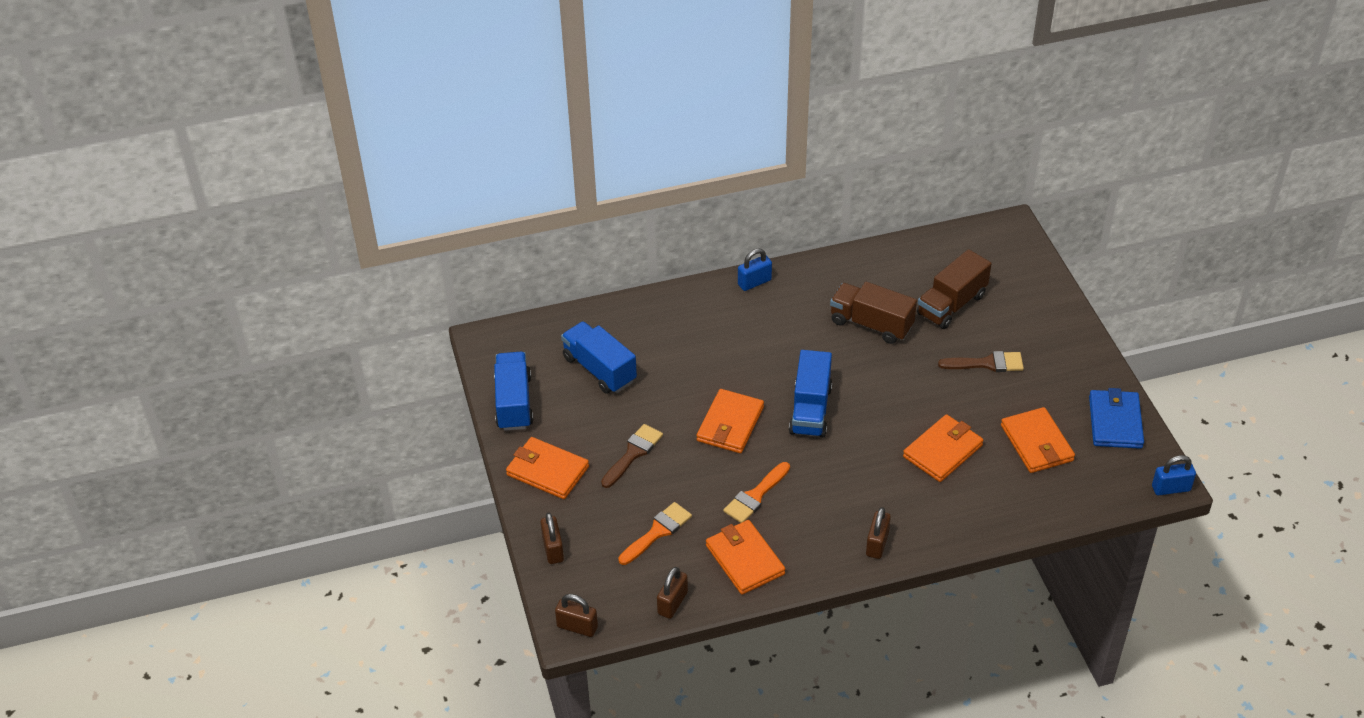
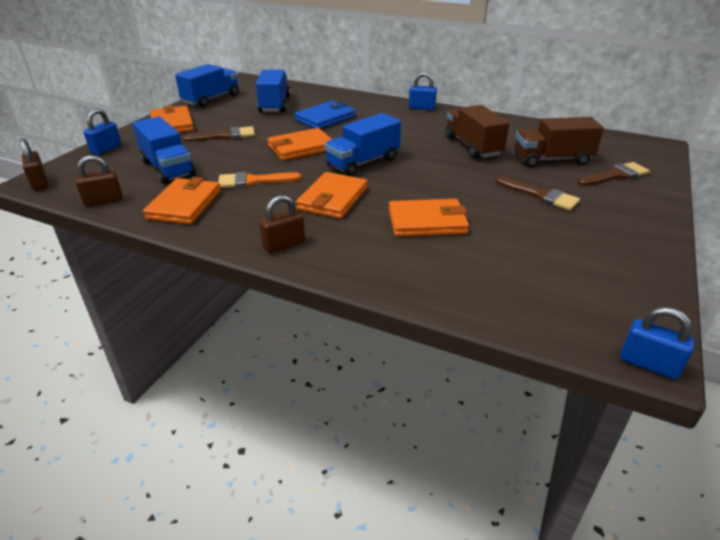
camera: 40 degrees right, 10 degrees down
brown padlock [541,513,564,564] -> blue padlock [84,108,121,155]
orange brush [618,502,692,565] -> blue truck [132,117,196,184]
orange wallet [1001,407,1075,473] -> orange wallet moved to [296,172,367,219]
blue wallet [1089,388,1144,449] -> blue wallet moved to [294,101,356,129]
none -> brown brush [578,162,650,186]

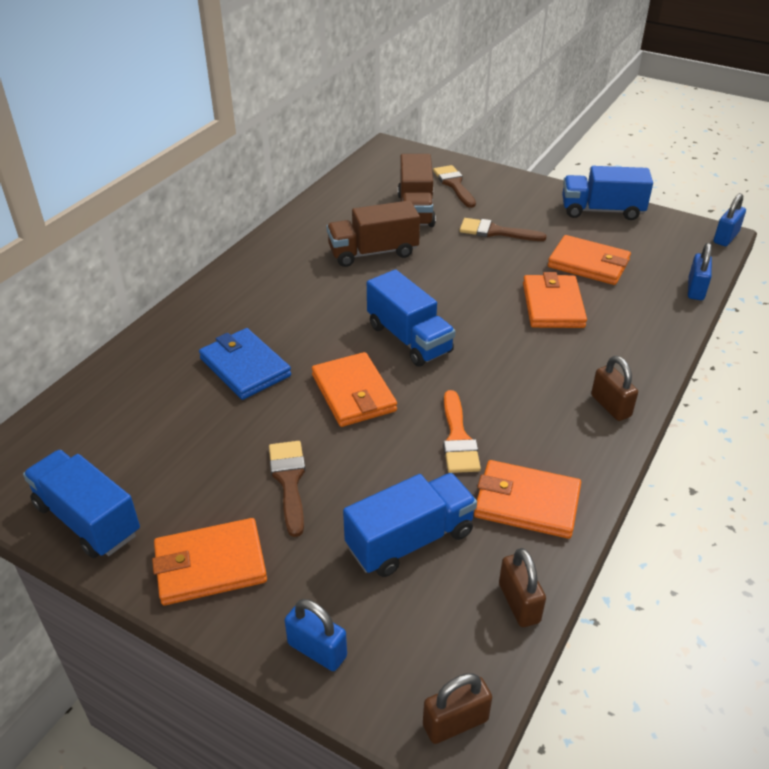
camera: 85 degrees left, 5 degrees up
blue truck [256,70,290,112] -> blue truck moved to [562,166,653,220]
orange wallet [296,172,367,219] -> orange wallet moved to [548,235,631,285]
blue padlock [409,72,437,110] -> blue padlock moved to [688,243,712,300]
brown brush [495,176,580,211] -> brown brush turned 120 degrees counterclockwise [460,218,547,241]

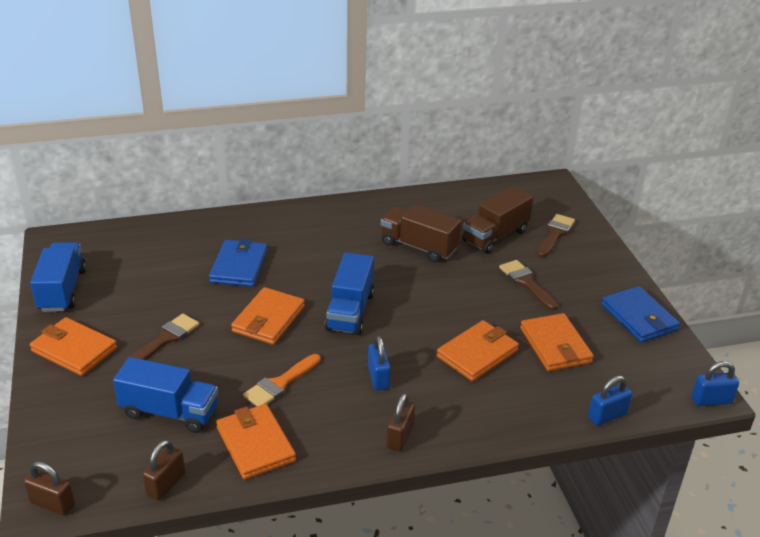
camera: 45 degrees right, 5 degrees down
blue padlock [285,599,347,671] -> blue padlock moved to [368,336,391,391]
blue truck [562,166,653,220] -> blue wallet [601,286,680,342]

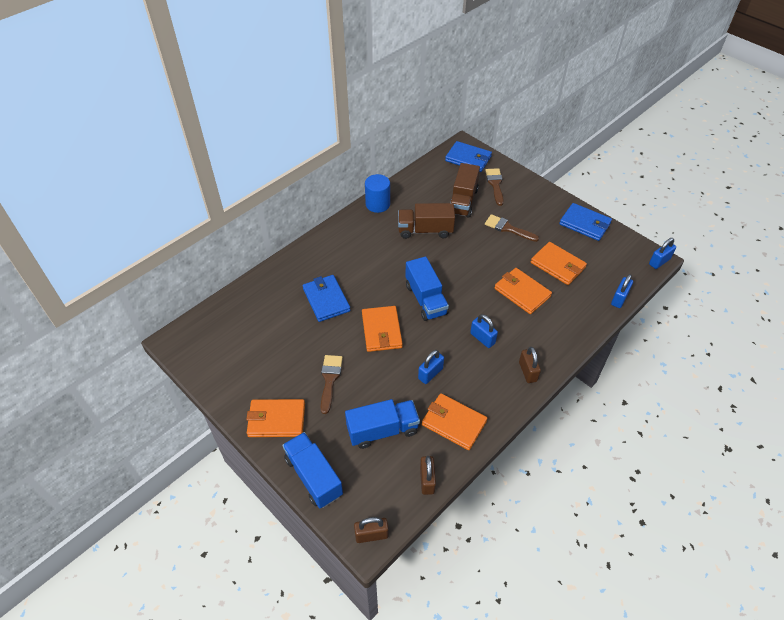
camera: 30 degrees left, 15 degrees up
blue truck [30,242,86,312] -> blue truck moved to [282,432,343,508]
orange brush [243,354,321,406] -> blue padlock [418,350,444,384]
orange wallet [437,320,519,381] -> orange wallet turned 60 degrees counterclockwise [494,268,552,314]
none -> blue cylinder [365,174,390,213]
none -> blue wallet [445,141,492,172]

